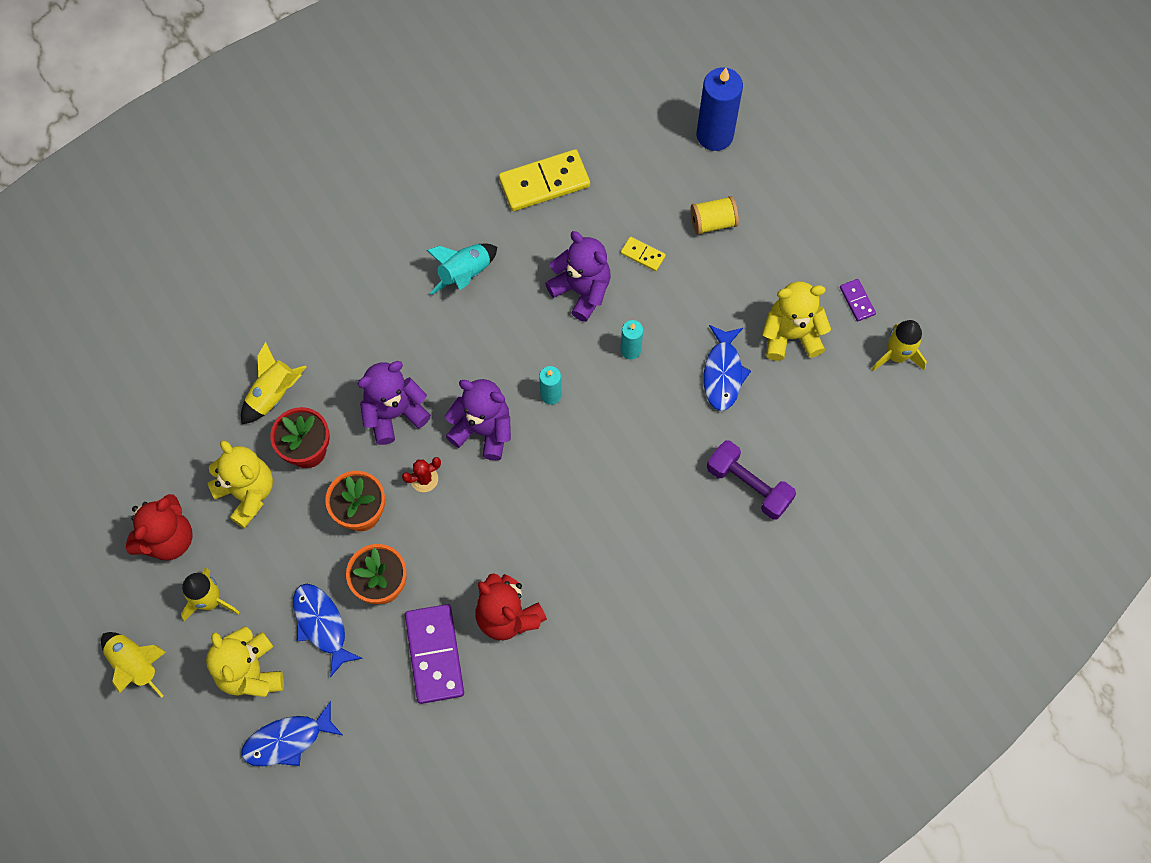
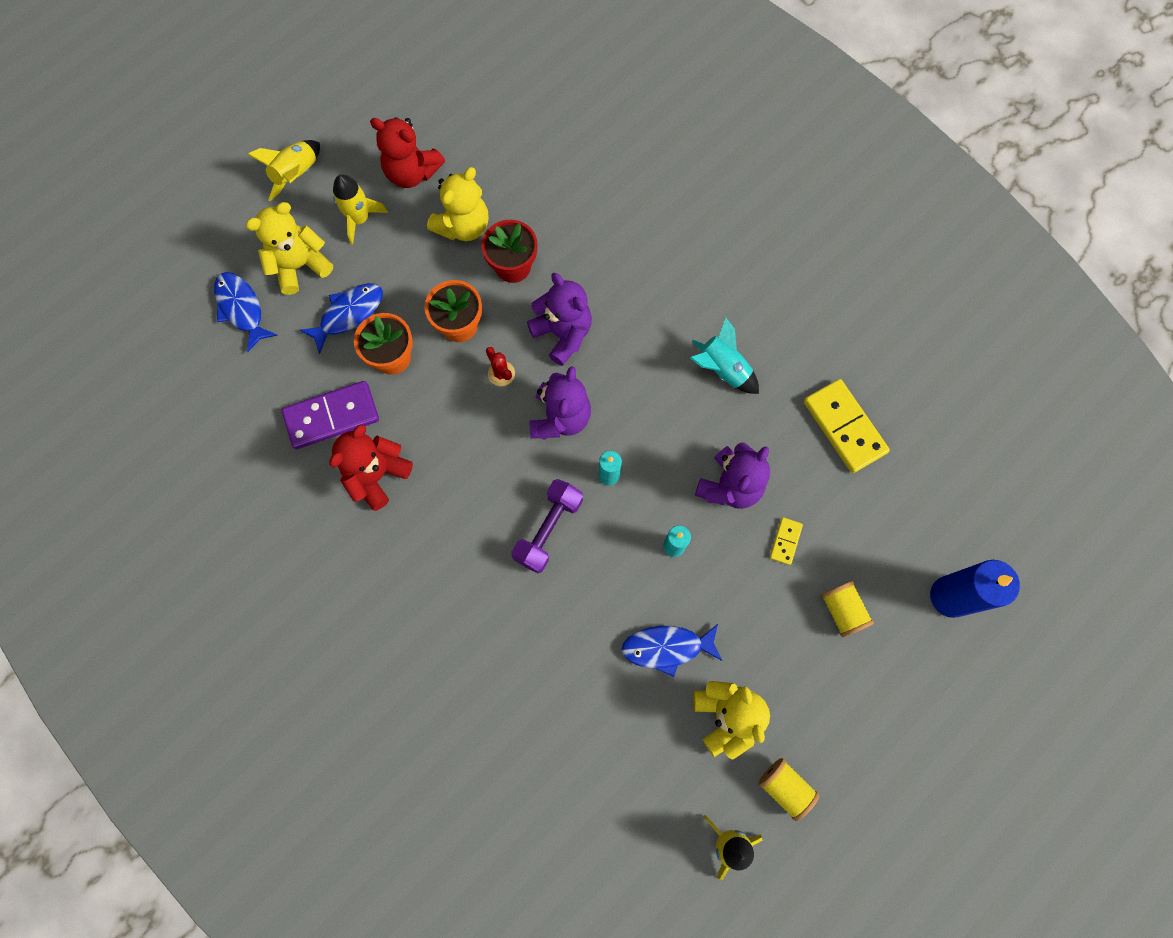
camera: 80 degrees right, 5 degrees up
yellow rocket [241,342,306,424] -> none
purple dumbbell [707,440,796,520] -> purple dumbbell moved to [511,479,583,573]
purple domino [840,279,876,321] -> yellow spool [758,758,820,821]

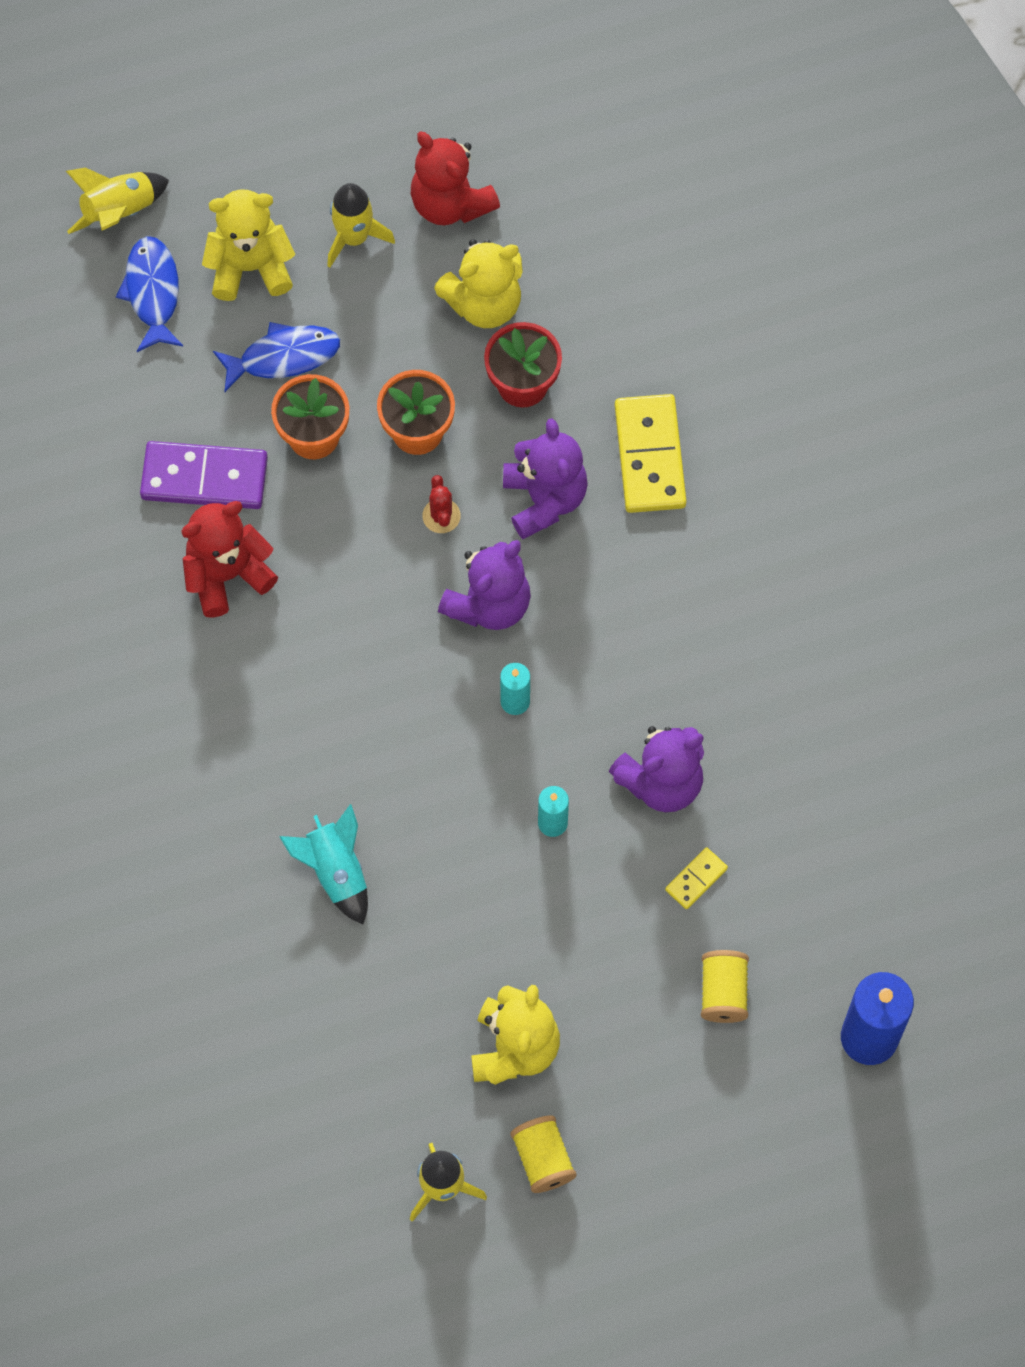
camera: 25 degrees right, 5 degrees down
yellow rocket [248,140,320,201] -> yellow rocket moved to [66,168,169,234]
purple dumbbell [511,479,583,573] -> none
blue fish [621,624,722,677] -> none
turquoise rocket [690,317,759,394] -> turquoise rocket moved to [280,804,368,924]
yellow domino [804,379,890,473] -> yellow domino moved to [615,394,687,513]

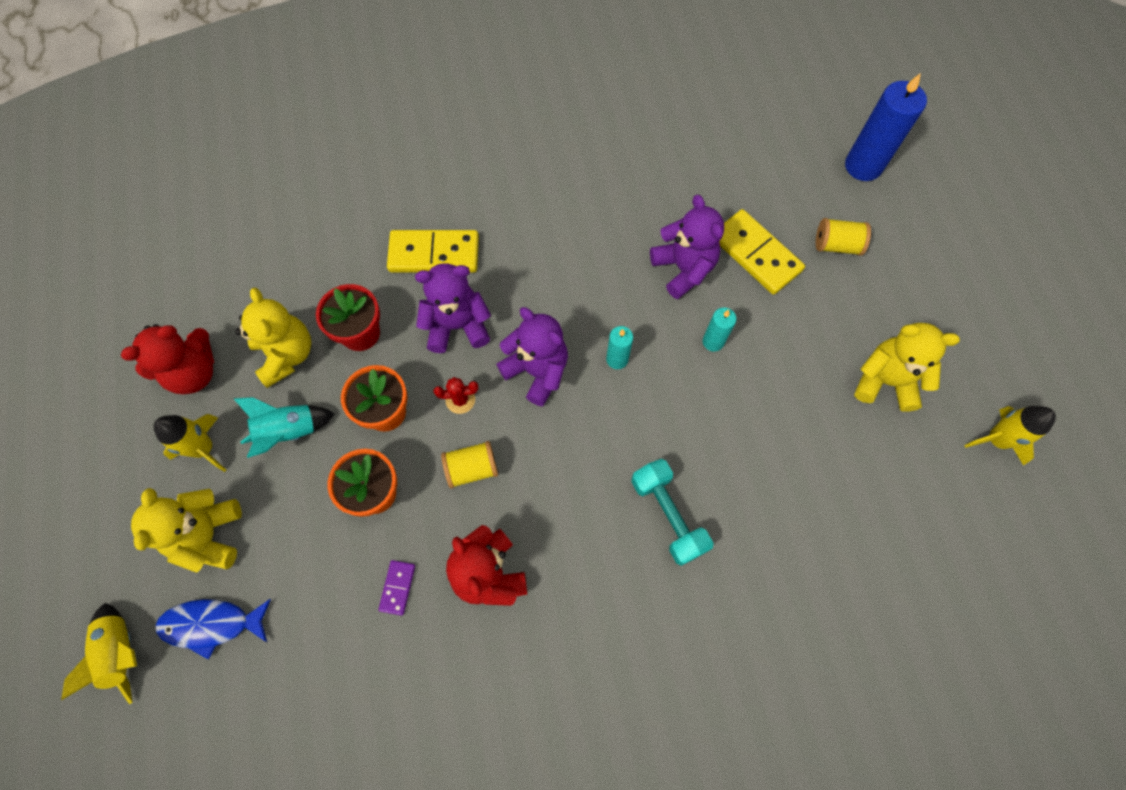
camera: 85 degrees left, 0 degrees up
purple domino [140,441,268,509] -> purple domino [378,560,415,616], size x0.48
blue fish [213,322,340,392] -> none
turquoise rocket [280,804,368,924] -> turquoise rocket moved to [233,397,335,458]
yellow spool [511,1115,576,1193] -> yellow spool moved to [441,441,498,488]
yellow domino [665,847,728,909] -> yellow domino [719,209,805,295], size x2.07
none -> turquoise dumbbell [631,459,713,566]

